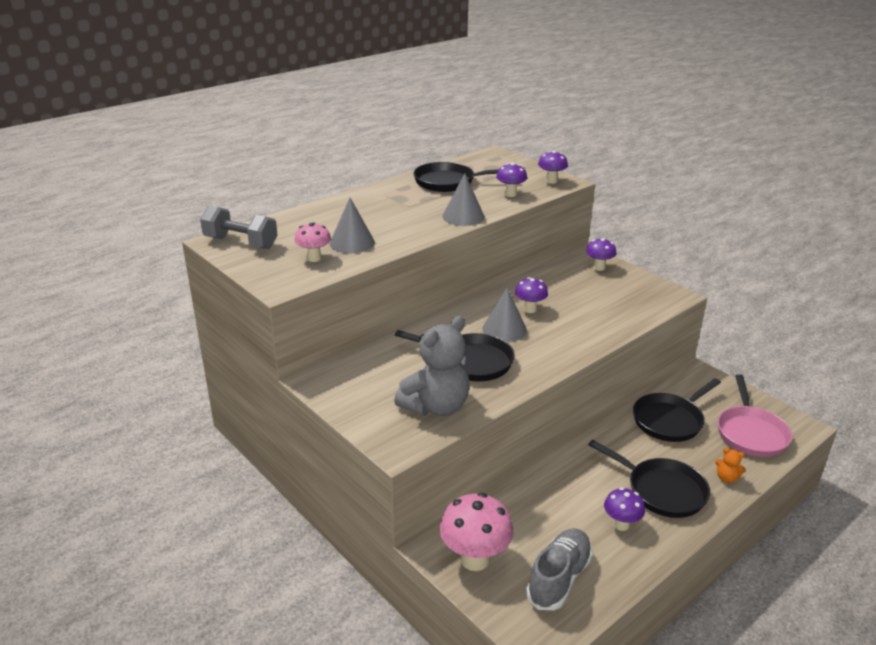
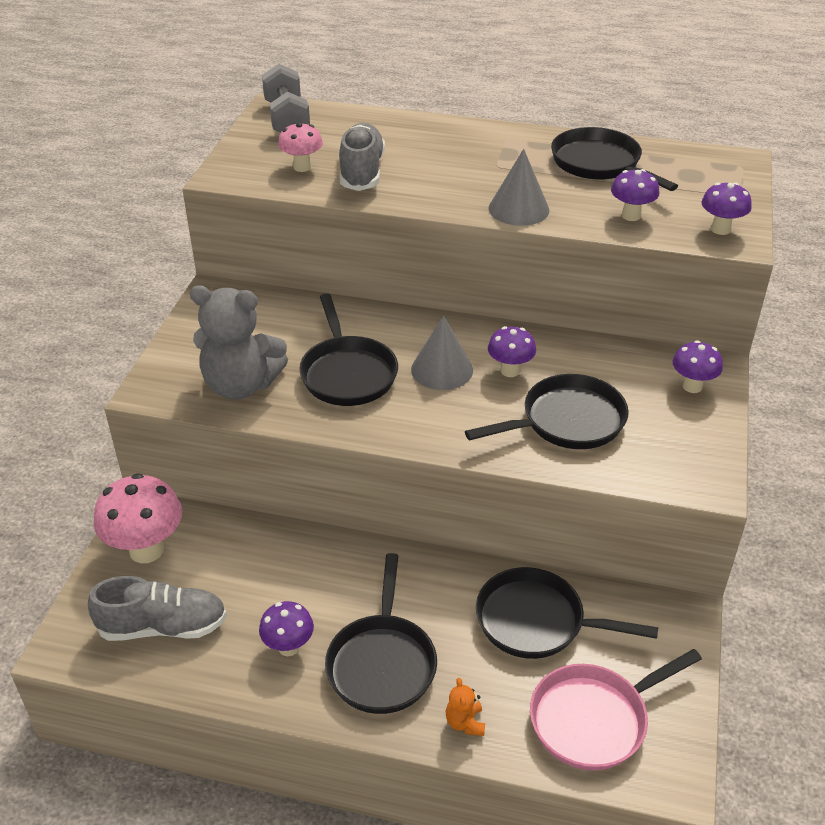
camera: 55 degrees right, 10 degrees up
grey cone [330,198,375,254] -> grey shoe [339,123,385,191]
none -> black pan [465,374,629,449]

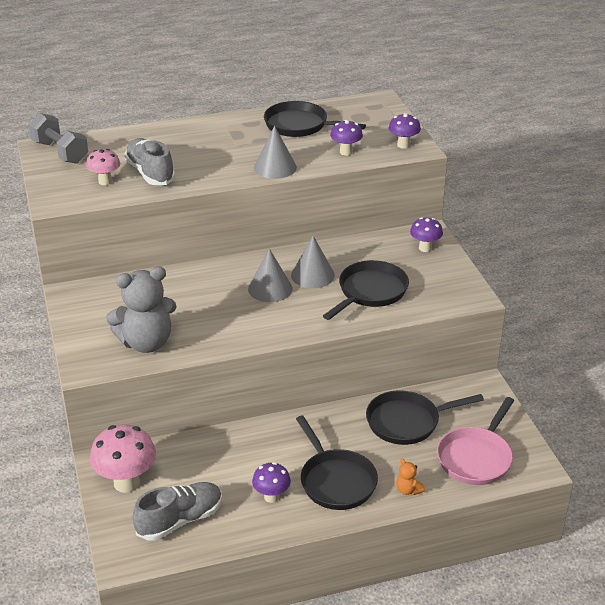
camera: 30 degrees left, 5 degrees down
black pan [299,294,398,406] -> none
purple mushroom [488,326,536,377] -> grey cone [291,236,335,288]

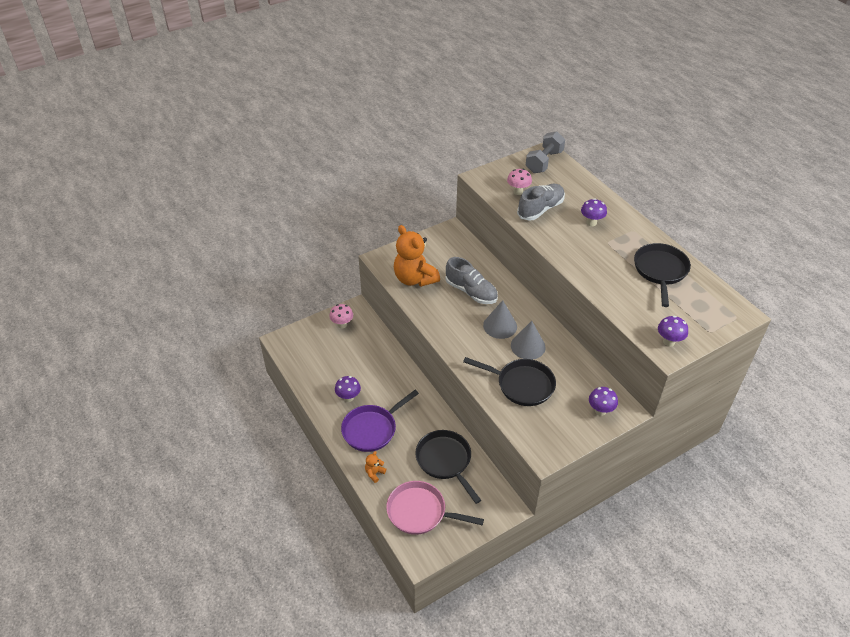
camera: 75 degrees right, 10 degrees up
pink mushroom [90,424,156,493] -> pink mushroom [329,304,353,328], size x0.58
grey teddy bear [106,266,177,353] -> orange teddy bear [394,225,440,287]
grey shoe [132,482,222,540] -> grey shoe moved to [445,257,498,304]
grey cone [254,126,297,179] -> none
black pan [296,416,378,510] -> purple pan [341,390,419,452]
purple mushroom [330,120,363,155] -> purple mushroom moved to [581,199,607,226]

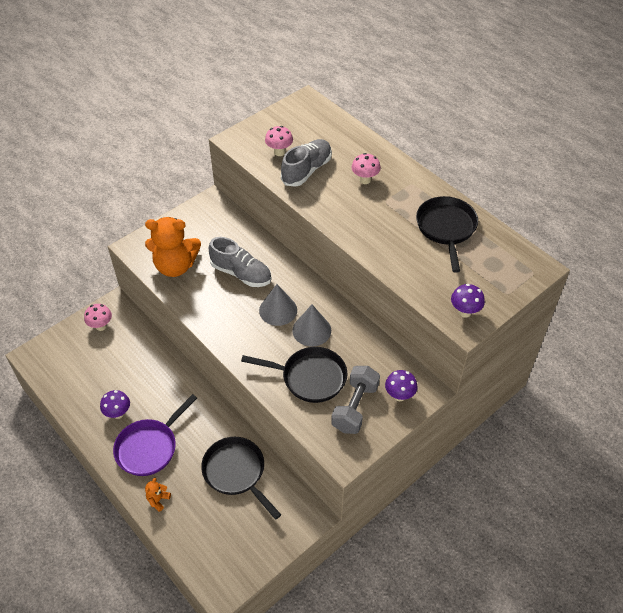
camera: 10 degrees left, 5 degrees up
pink pan [386,481,484,535] -> none
orange teddy bear [394,225,440,287] -> orange teddy bear turned 45 degrees counterclockwise [145,217,201,277]
grey dumbbell [526,131,565,173] -> grey dumbbell moved to [331,366,380,434]
purple mushroom [581,199,607,226] -> pink mushroom [352,153,381,184]

